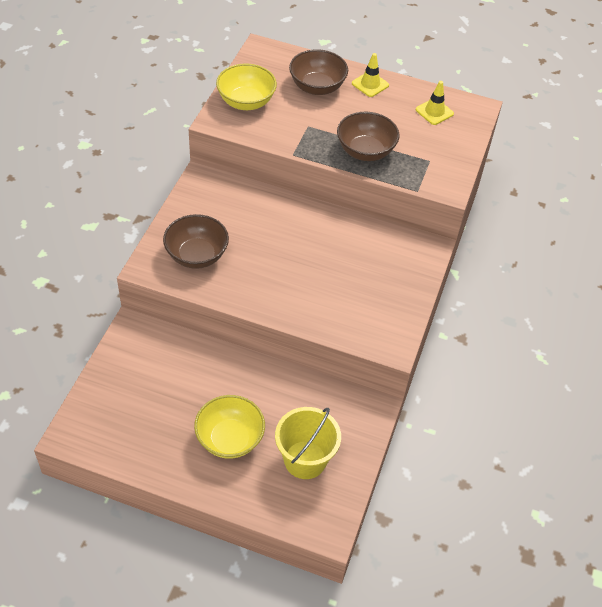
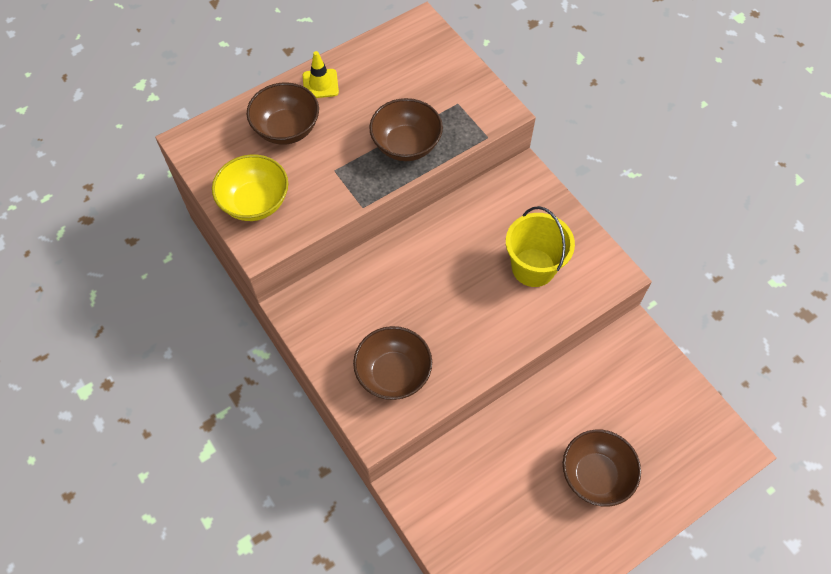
camera: 50 degrees left, 10 degrees up
yellow bowl [194,395,265,459] -> brown bowl [563,430,641,507]
yellow bucket [275,407,341,479] -> yellow bucket moved to [506,206,575,287]
yellow traffic cone [416,81,454,125] -> none

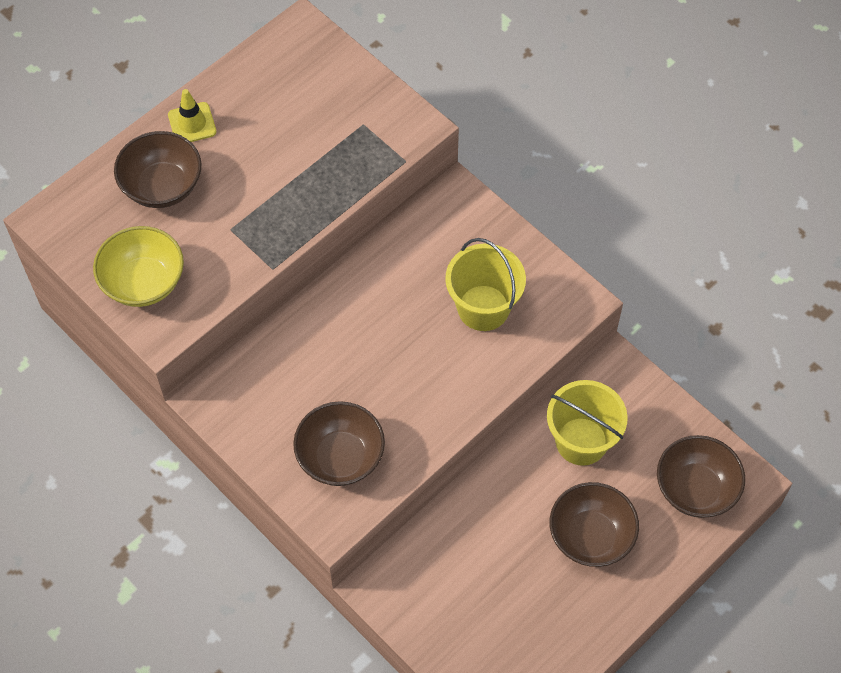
camera: 10 degrees left, 0 degrees up
brown bowl [369,98,443,161] -> brown bowl moved to [657,435,745,518]
none -> yellow bucket [547,380,628,466]

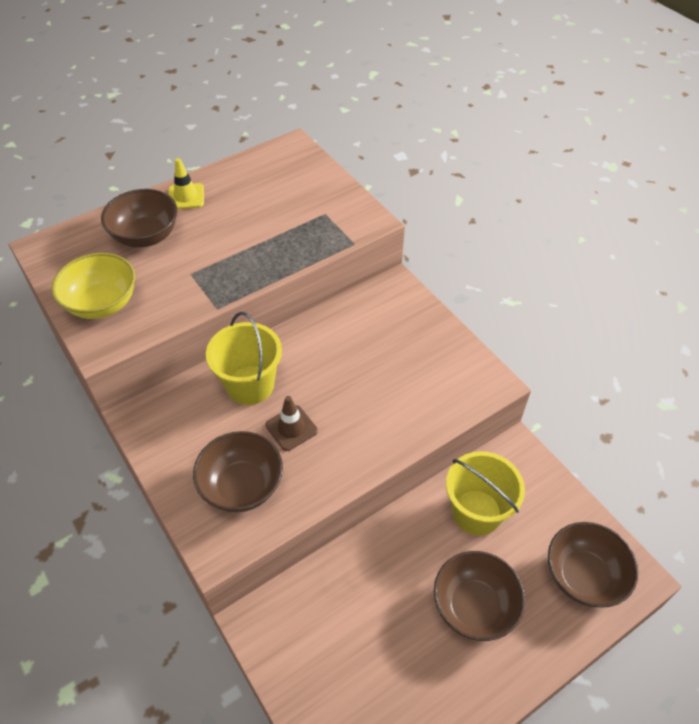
camera: 10 degrees right, 10 degrees down
yellow bucket [445,238,526,331] -> yellow bucket moved to [206,312,282,405]
none -> brown traffic cone [266,396,318,451]

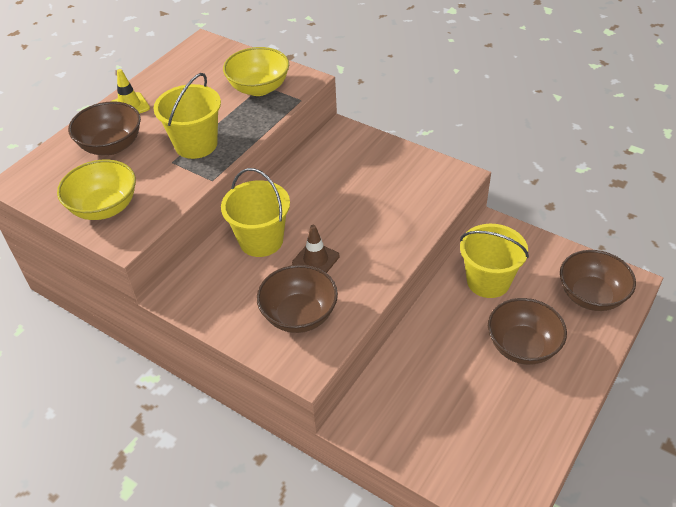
camera: 20 degrees left, 5 degrees down
none -> yellow bucket [154,73,221,159]
none -> yellow bowl [223,47,289,96]

